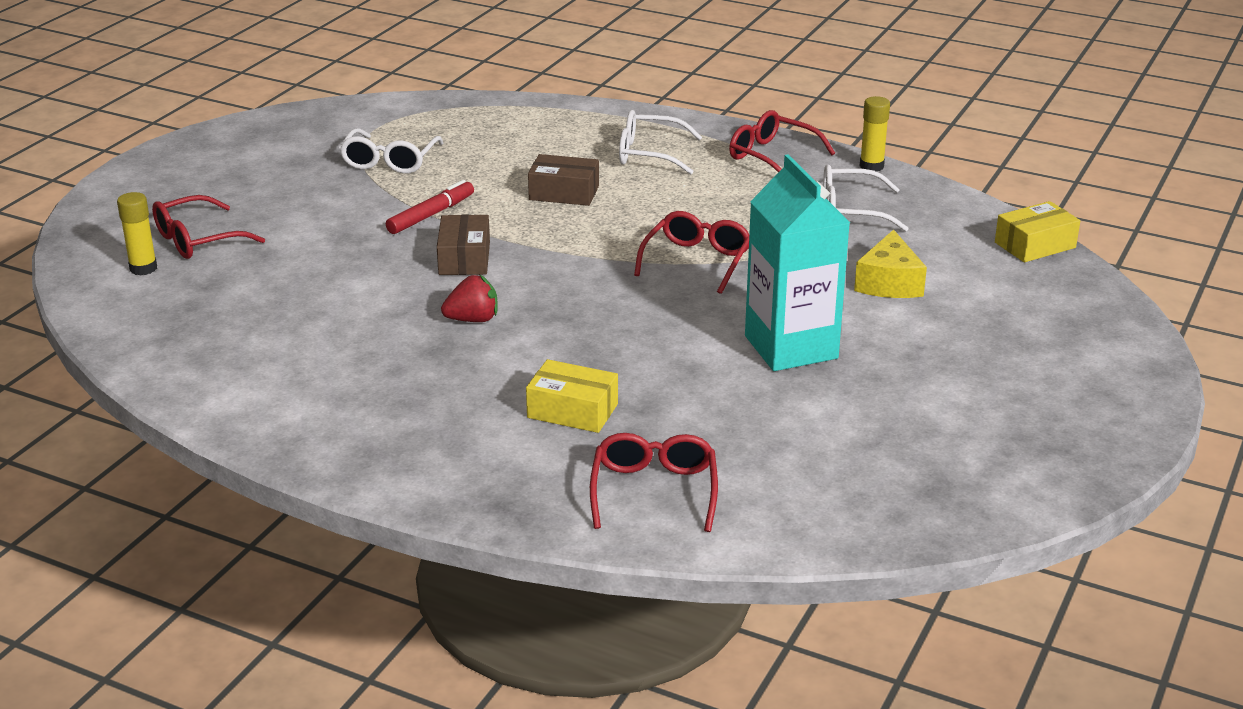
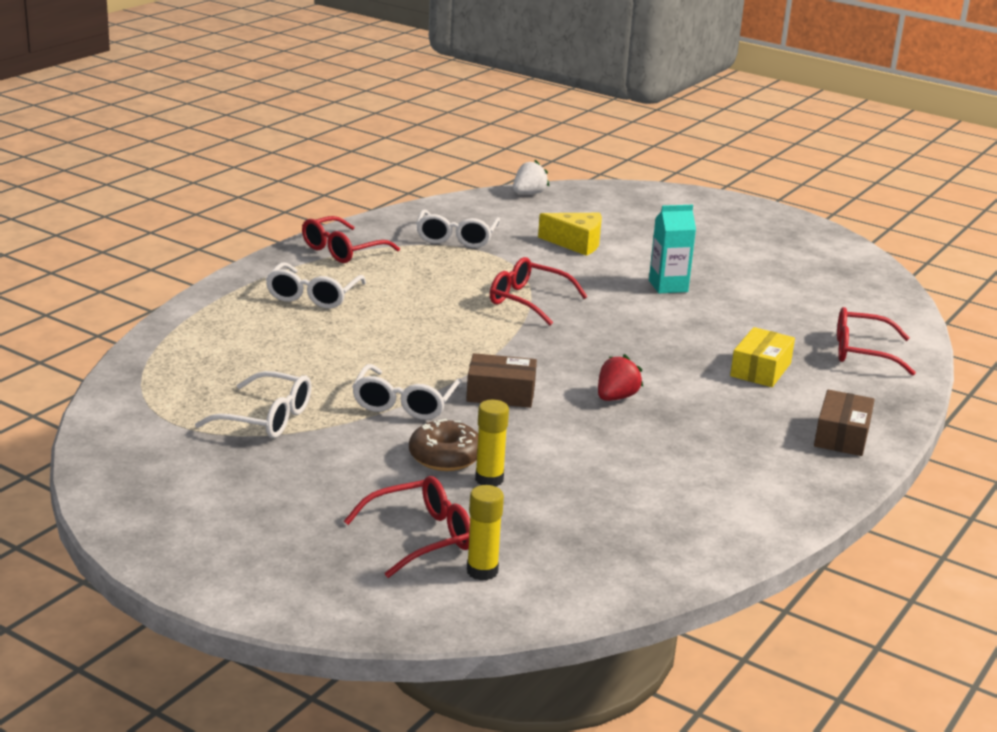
camera: 85 degrees left, 5 degrees down
red glasses [152,195,265,259] -> red glasses turned 90 degrees counterclockwise [344,476,470,578]
red marker [386,180,474,234] -> white glasses [352,364,462,420]
red strawberry [441,274,498,322] -> red strawberry turned 45 degrees clockwise [598,354,643,401]
brown box [528,154,599,206] -> brown box moved to [814,390,875,456]
turquoise carton [745,154,850,371] -> turquoise carton [649,205,696,293], size x0.58
yellow glue stick [860,96,890,172] -> yellow glue stick moved to [475,400,509,487]
yellow box [995,201,1080,262] -> white strawberry [513,160,549,194]
none -> brown donut [409,419,478,471]

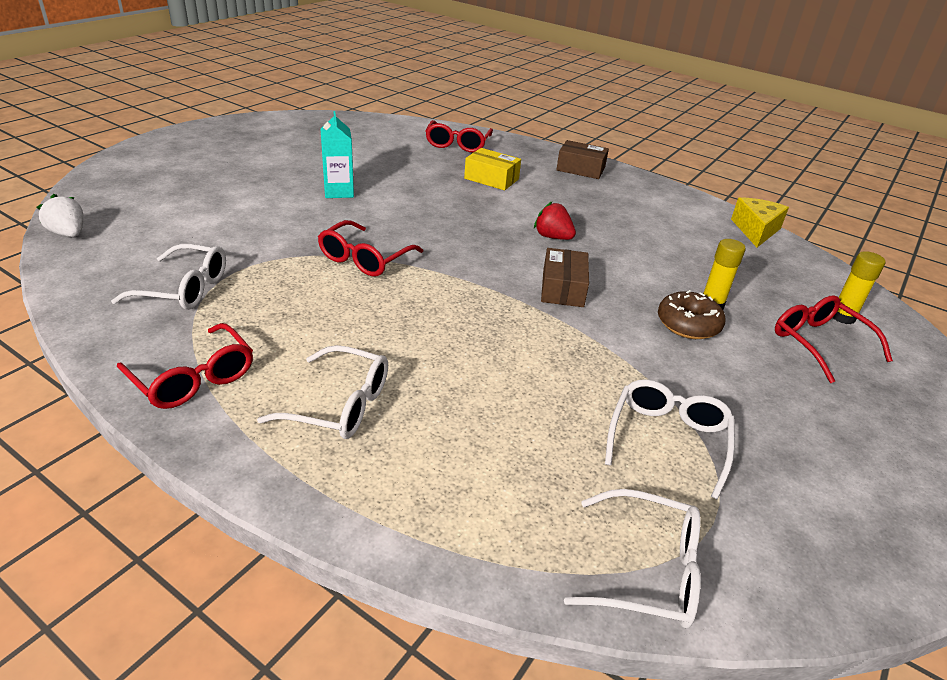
camera: 90 degrees left, 10 degrees up
white glasses [352,364,462,420] -> white glasses moved to [564,489,701,628]
yellow cheese [538,213,602,256] -> yellow cheese moved to [731,197,789,247]

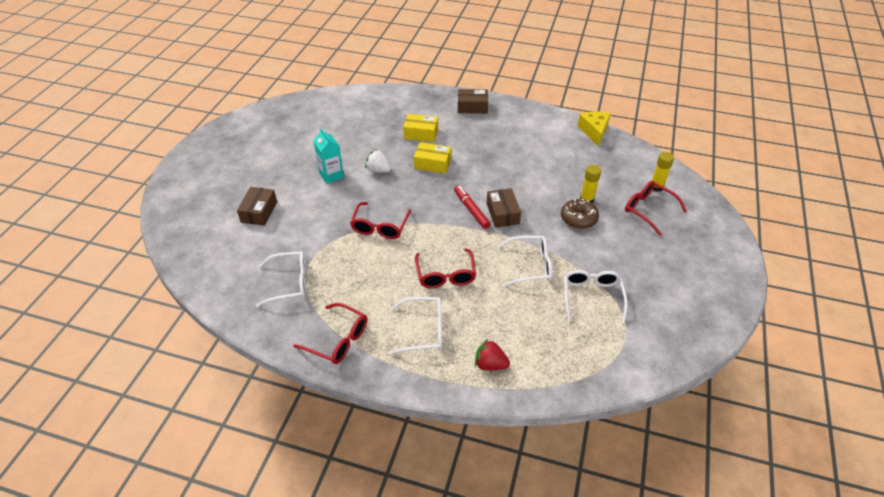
camera: 15 degrees left, 10 degrees up
white strawberry [37,194,83,237] -> white strawberry moved to [365,149,392,173]
red glasses [426,120,493,152] -> red glasses moved to [415,248,476,288]
red strawberry [534,202,576,240] -> red strawberry moved to [475,339,510,370]
white glasses [564,489,701,628] -> white glasses moved to [497,236,552,287]
none -> brown box [237,187,277,226]
none -> yellow box [414,142,451,174]
none -> red marker [454,185,491,229]

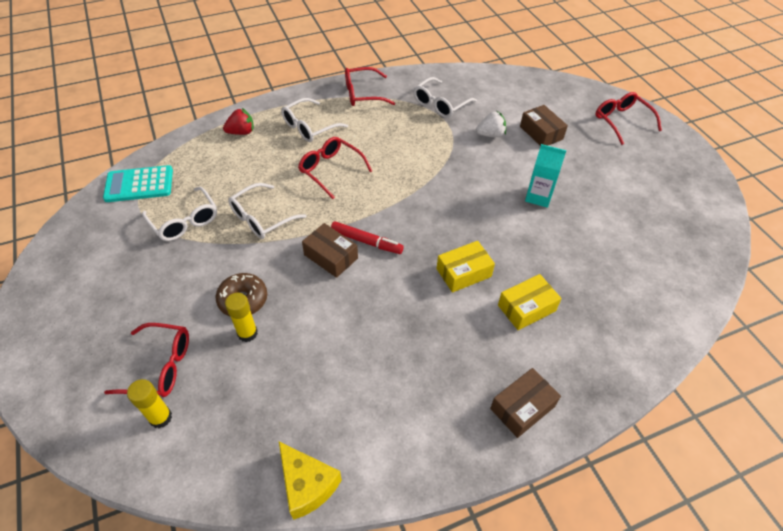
camera: 140 degrees right, 5 degrees up
red glasses [350,202,411,239] -> red glasses moved to [595,92,662,145]
white strawberry [365,149,392,173] -> white strawberry moved to [476,111,506,137]
none -> turquoise calculator [103,165,173,202]

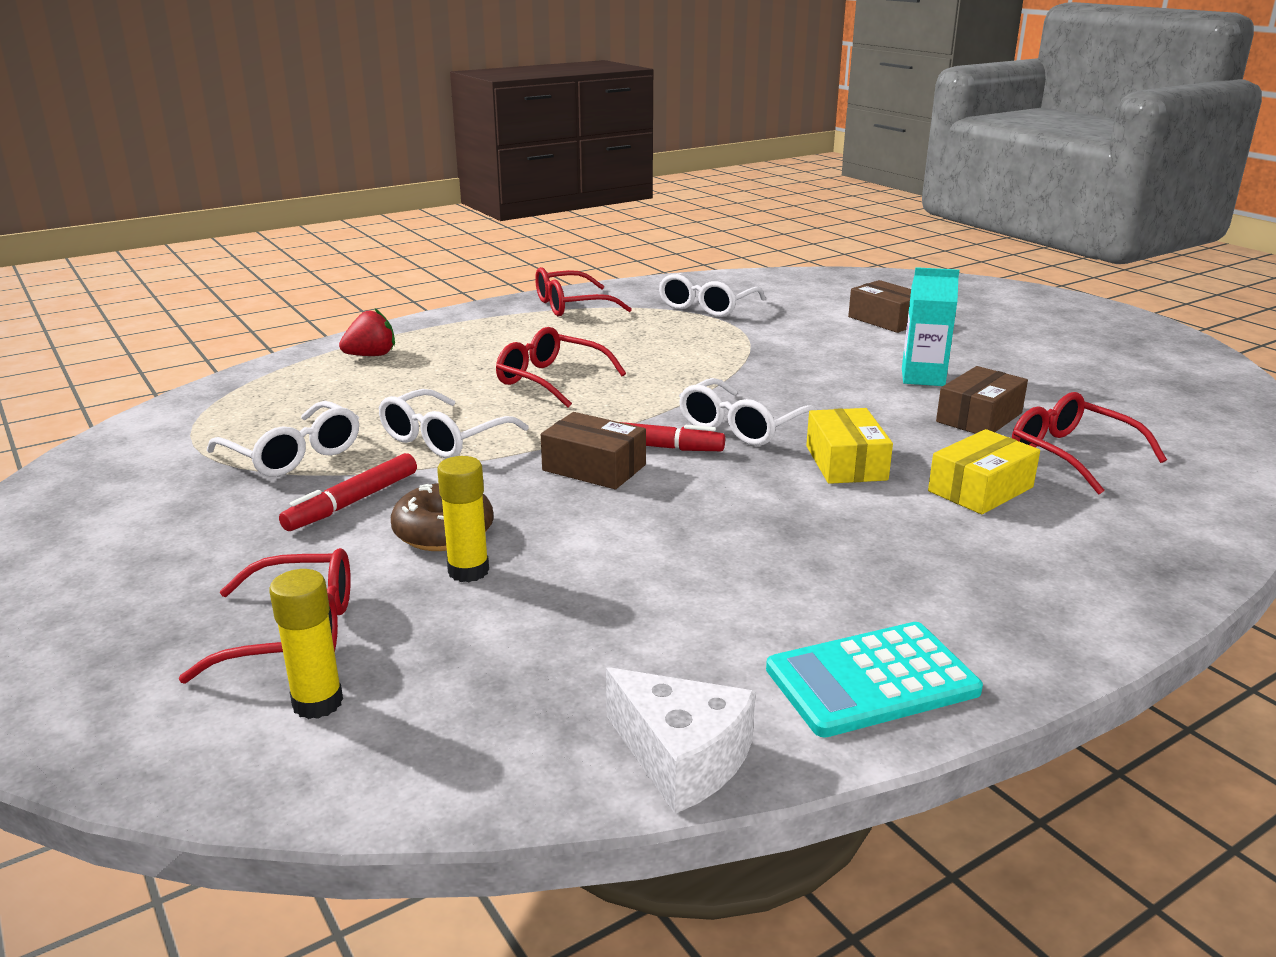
camera: 10 degrees left, 25 degrees down
turquoise calculator [103,165,173,202] -> turquoise calculator moved to [766,622,983,738]
yellow cheese [279,442,342,520] -> white cheese [606,667,756,814]
white glasses [281,98,348,142] -> white glasses moved to [679,378,817,446]
yellow box [437,241,495,292] -> yellow box turned 60 degrees counterclockwise [806,408,893,484]
white strawberry [476,111,506,137] -> none
brown box [490,368,561,438] -> brown box moved to [936,366,1028,434]
red glasses [595,92,662,145] -> red glasses moved to [1012,392,1167,495]
none -> red marker [279,453,417,531]

